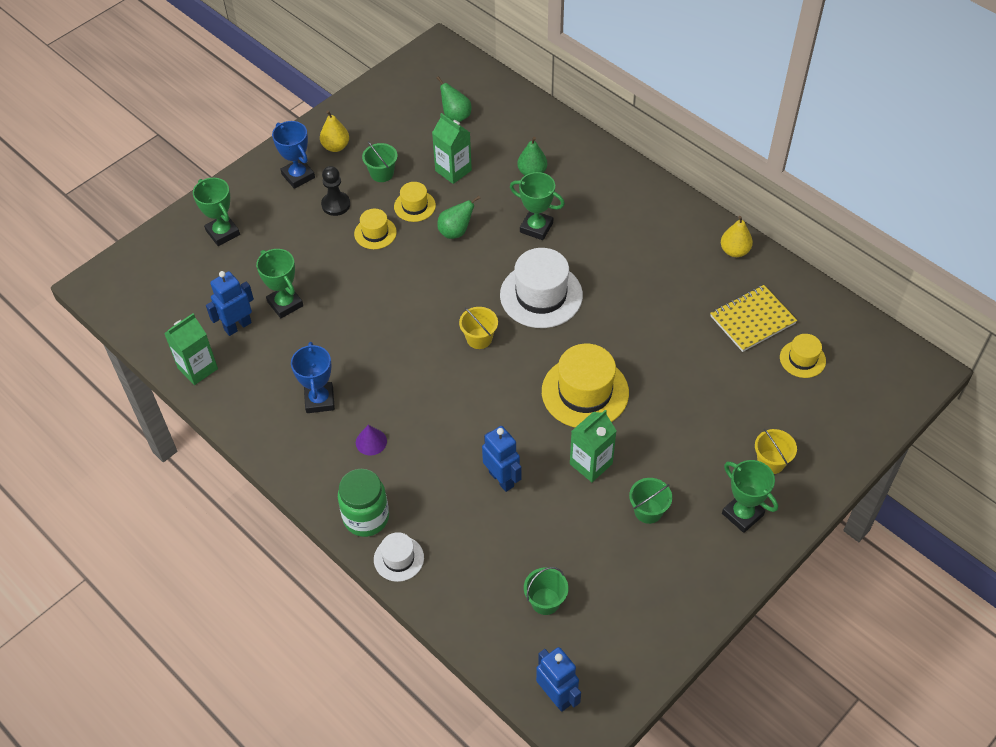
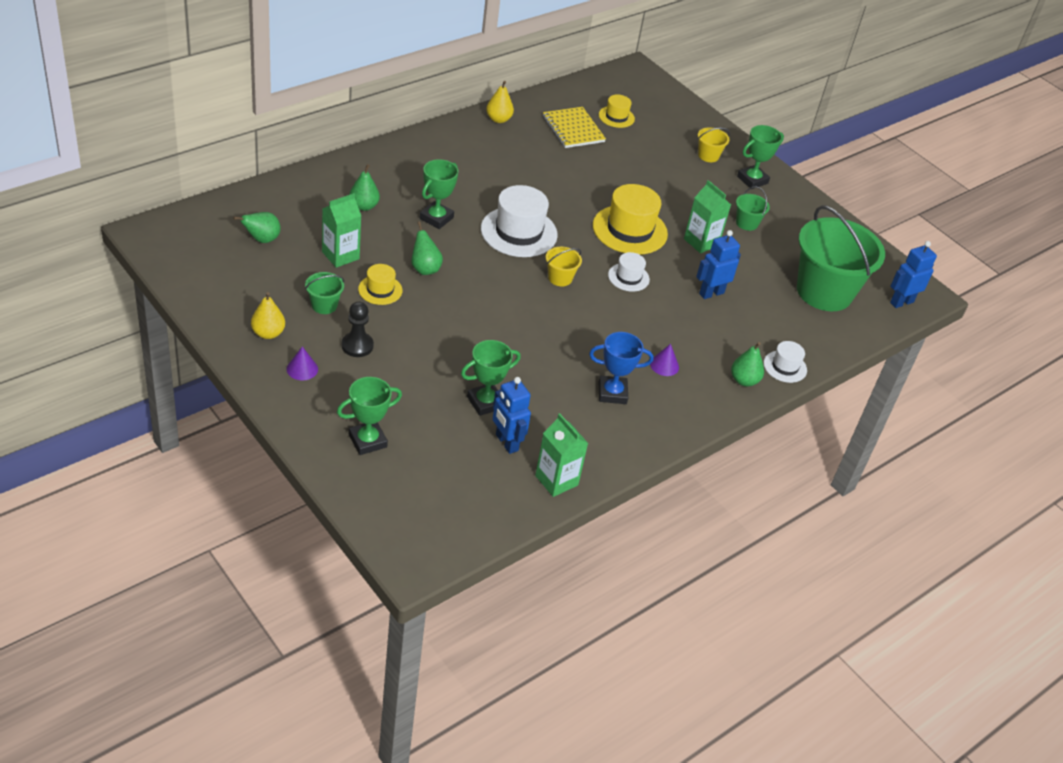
camera: 90 degrees left, 10 degrees down
blue trophy [272,121,315,189] -> purple cone [287,346,318,380]
green jar [338,469,389,537] -> green pear [731,342,764,386]
yellow hat [354,209,397,249] -> none
green bucket [524,567,568,615] -> green bucket [797,205,885,311], size x2.40
none -> white hat [608,252,650,292]

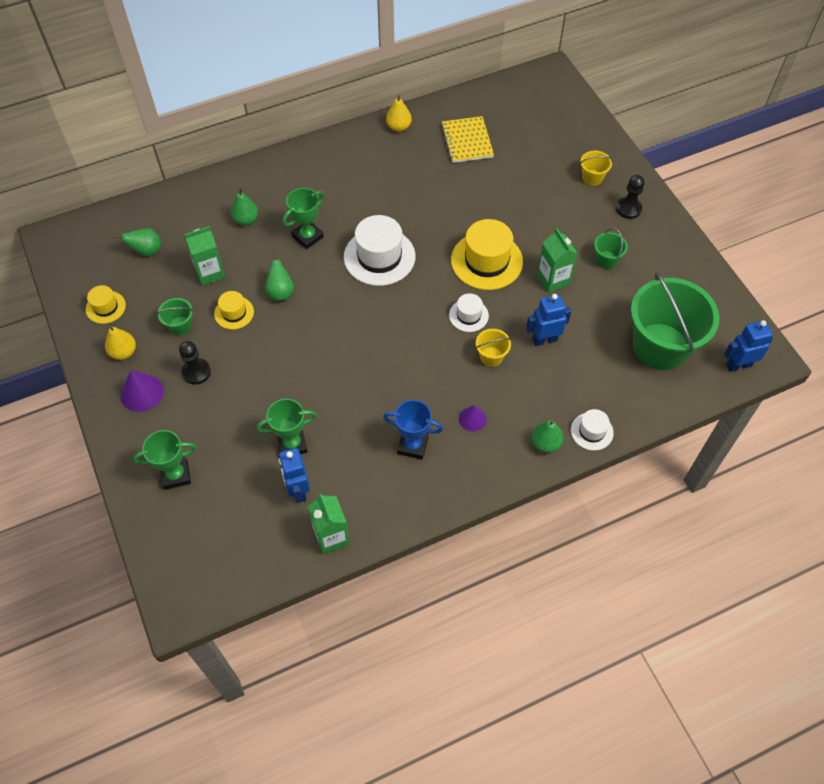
camera: 20 degrees right, 15 degrees up
purple cone [287,346,318,380] -> purple cone [120,370,164,412], size x1.57
yellow bucket [546,247,582,286] -> yellow bucket moved to [476,329,511,367]
yellow hat [599,94,635,128] -> yellow hat moved to [86,285,126,324]
green trophy [737,125,784,189] -> black pawn [616,175,645,219]

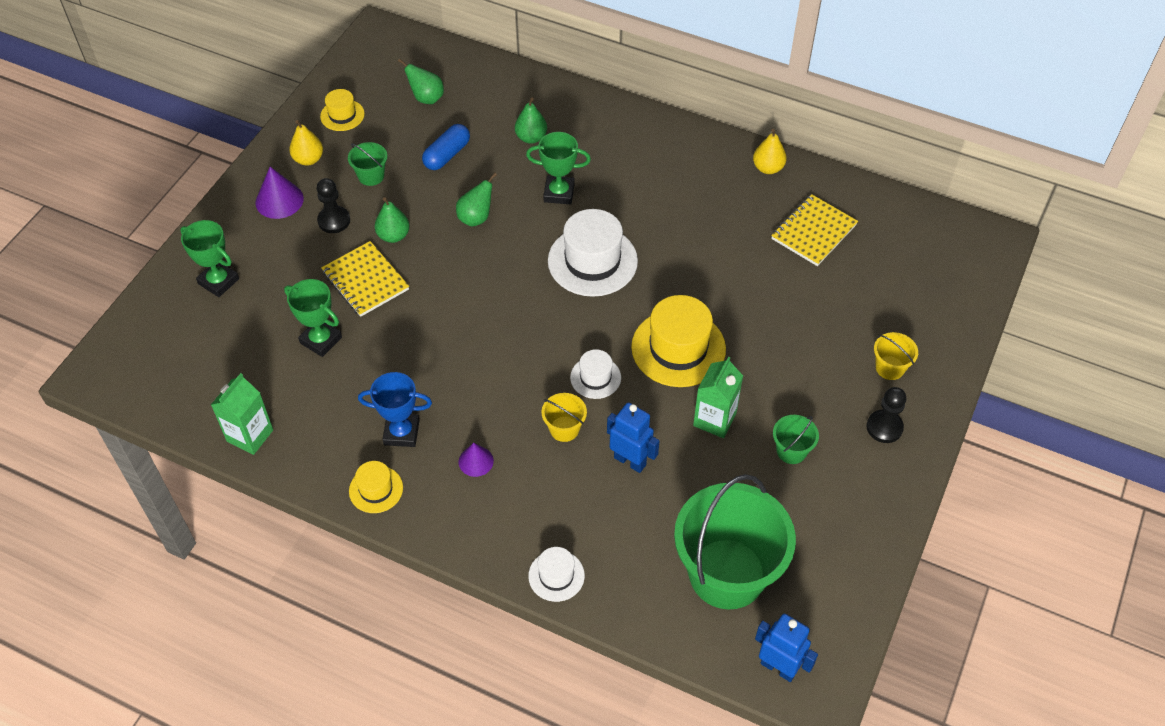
camera: 50 degrees right, 5 degrees down
green carton [184,226,225,286] -> blue capsule [422,124,470,170]
yellow hat [214,291,254,329] -> yellow hat moved to [349,461,403,513]
blue robot [279,448,310,503] -> none
blue trophy [383,400,443,459] -> blue trophy turned 60 degrees counterclockwise [358,372,432,447]
green pear [531,420,563,453] -> green pear moved to [375,197,410,243]
none -> yellow notebook [321,241,409,317]

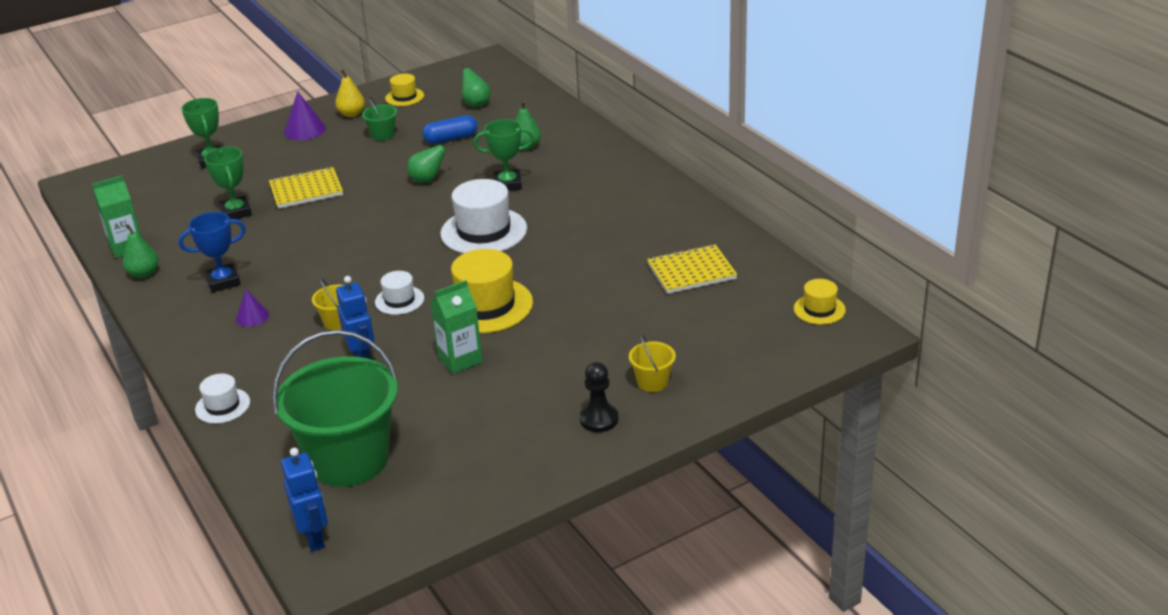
camera: 35 degrees right, 20 degrees down
black pawn [316,178,350,233] -> none
yellow notebook [321,241,409,317] -> yellow notebook turned 75 degrees clockwise [269,167,343,209]
yellow hat [349,461,403,513] -> yellow hat moved to [794,279,846,325]
blue trophy [358,372,432,447] -> blue trophy turned 60 degrees counterclockwise [178,212,246,293]
green pear [375,197,410,243] -> green pear moved to [122,224,159,278]
green trophy [526,132,591,205] -> green trophy turned 45 degrees counterclockwise [473,119,534,191]
yellow pear [753,129,787,174] -> none
green bucket [773,415,819,464] -> none

